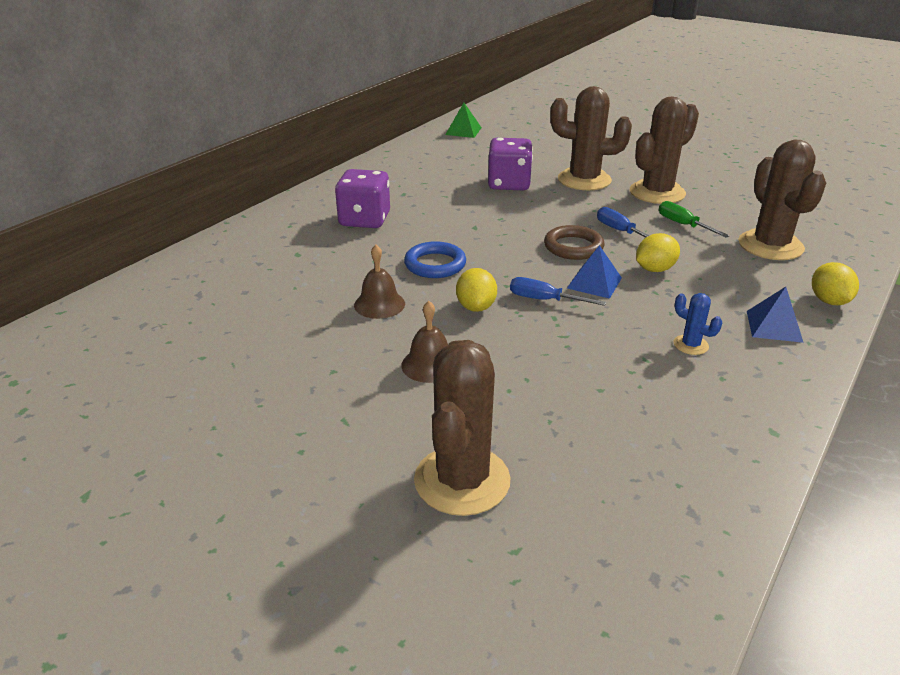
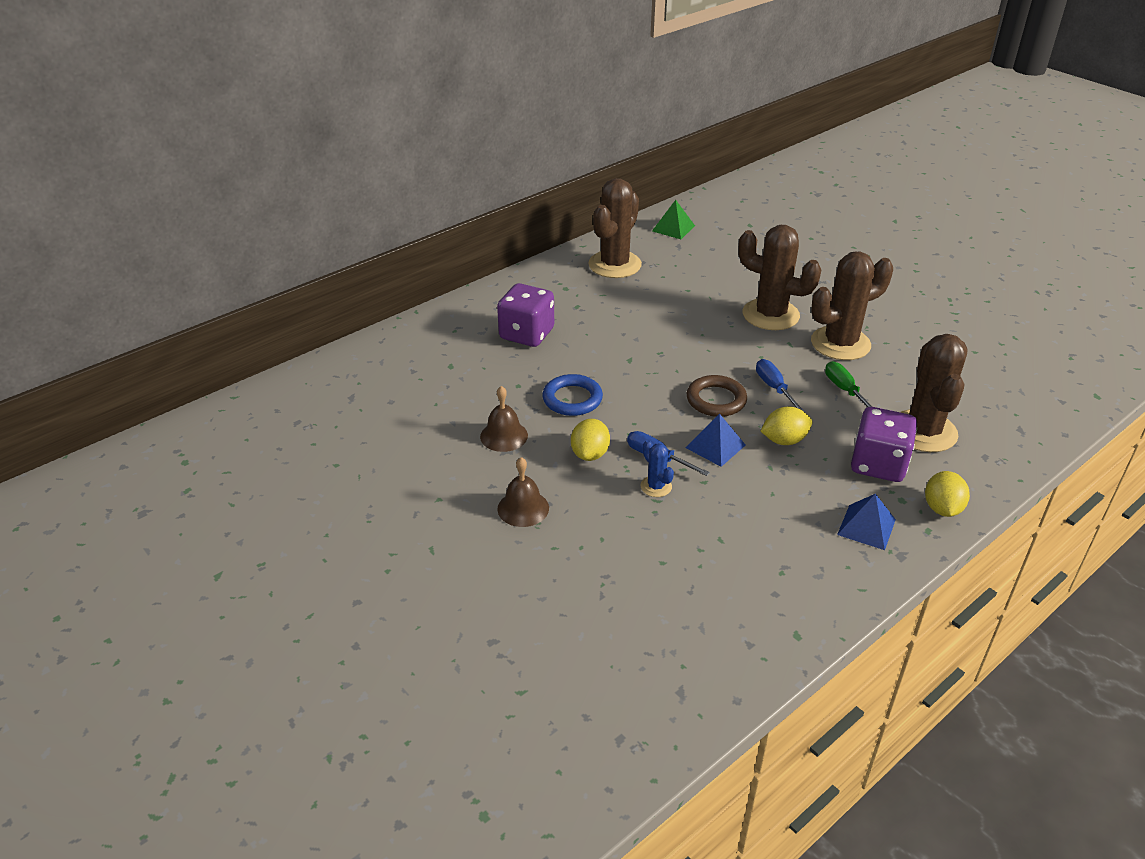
camera: 15 degrees right, 5 degrees up
brown cactus [414,340,511,516] -> brown cactus moved to [588,178,642,278]
purple dice [488,138,533,190] -> purple dice moved to [851,407,917,482]
blue cactus [673,293,722,355] -> blue cactus moved to [641,440,674,497]

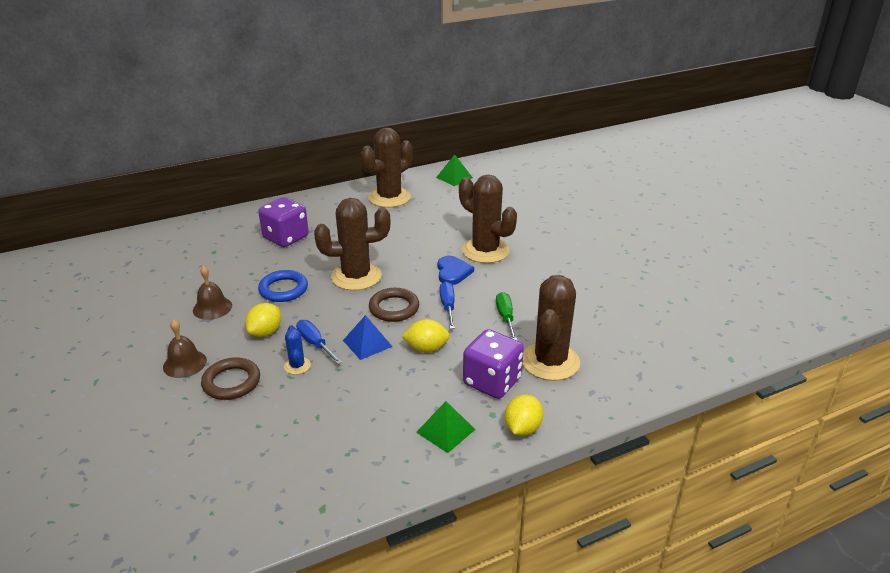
camera: 15 degrees right, 5 degrees down
brown cactus [811,251,893,360] -> brown cactus moved to [314,198,390,291]
blue pyramid [837,494,896,550] -> green pyramid [416,401,475,453]
none -> brown ring [201,357,260,400]
none -> blue heart [438,256,474,285]

